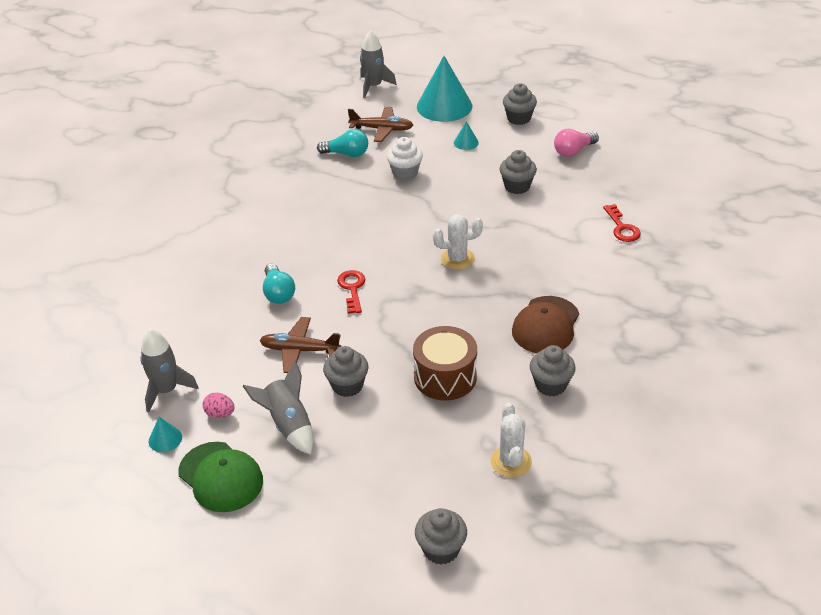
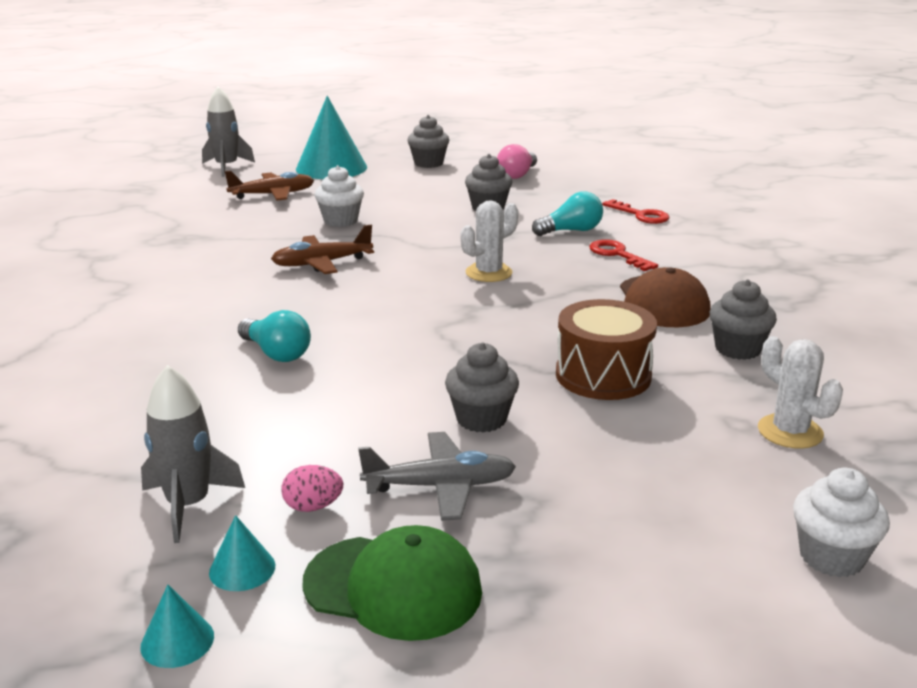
camera: 30 degrees left, 15 degrees down
grey rocket [243,361,313,454] -> grey plane [358,432,516,521]
brown plane [259,317,341,373] -> brown plane moved to [271,225,374,274]
turquoise light bulb [317,129,368,157] -> turquoise light bulb moved to [532,192,603,236]
red key [337,270,365,314] -> red key moved to [589,239,658,271]
grey cupcake [415,508,467,565] -> white cupcake [793,468,890,577]
turquoise cone [454,121,479,150] -> turquoise cone moved to [140,585,214,668]

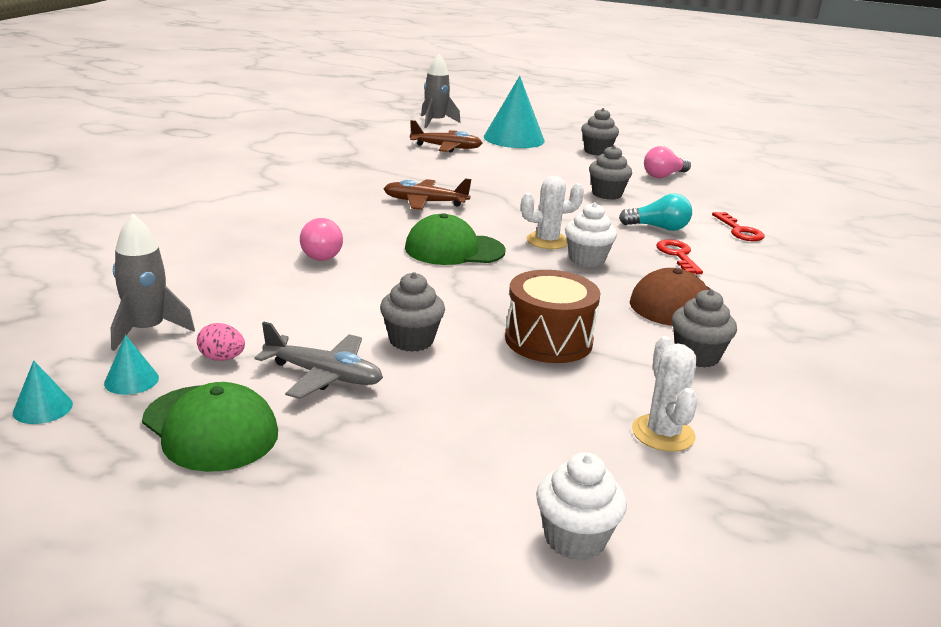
camera: 25 degrees right, 0 degrees up
turquoise light bulb [238,310,311,362] -> pink light bulb [300,218,343,261]
white cupcake [315,165,364,227] -> white cupcake moved to [565,202,617,267]
none -> green cap [405,213,506,265]

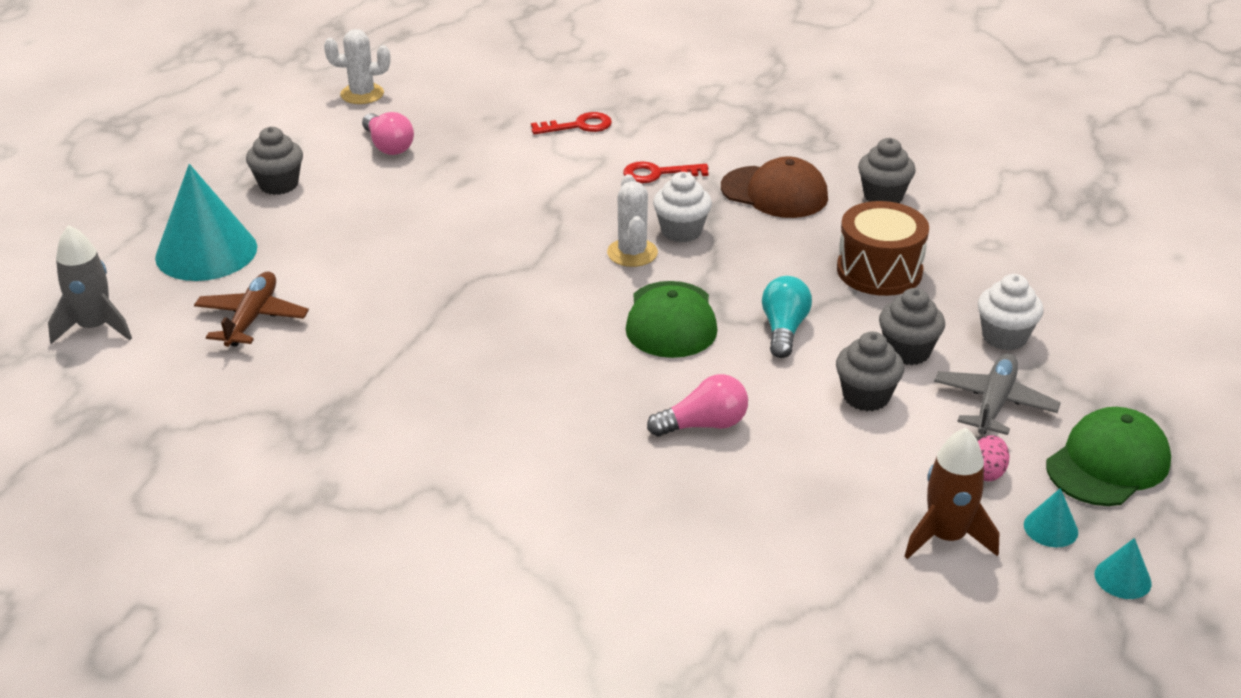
camera: 85 degrees left, 10 degrees up
grey rocket [111,214,195,351] -> brown rocket [904,428,999,559]
brown plane [383,178,471,210] -> none
white cupcake [536,452,627,560] -> white cupcake moved to [978,274,1044,350]
grey cupcake [589,145,632,200] -> grey cupcake moved to [836,332,904,411]
turquoise light bulb [619,194,692,231] -> turquoise light bulb moved to [762,276,812,358]
white cactus [632,336,698,452] -> white cactus moved to [324,29,390,104]

